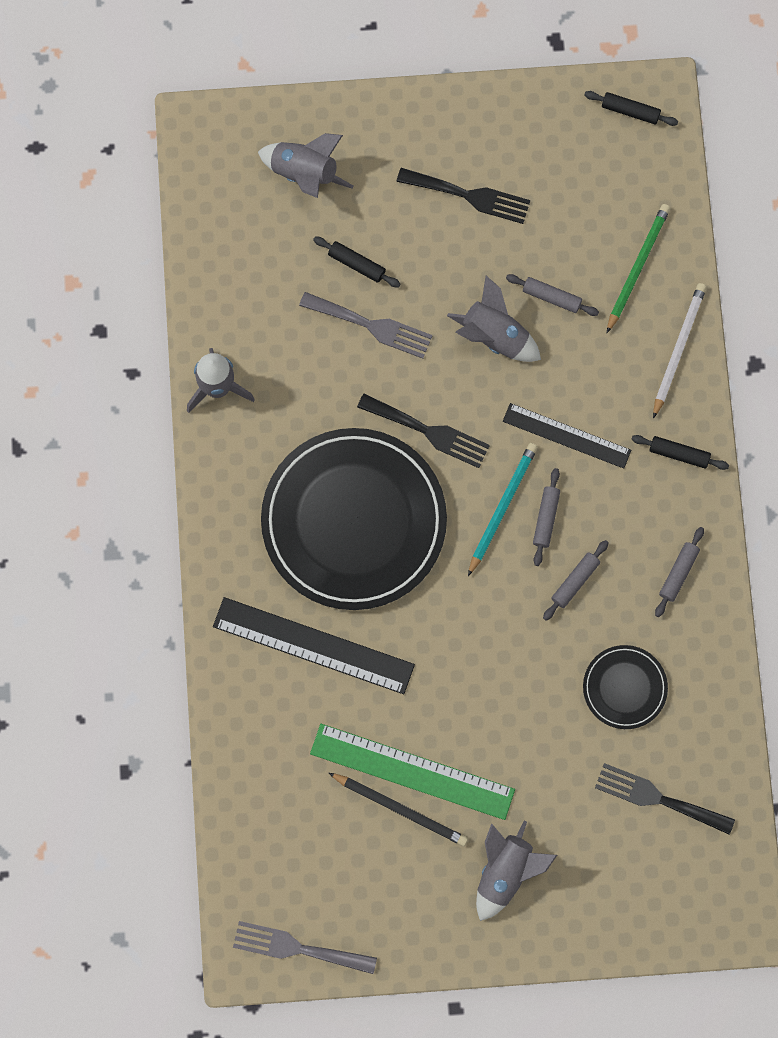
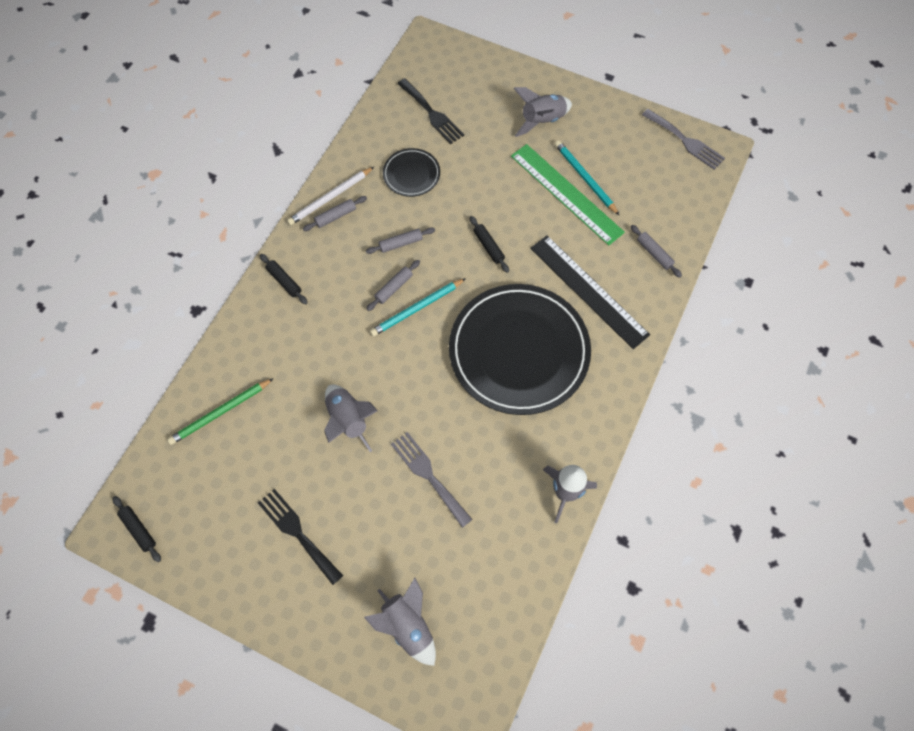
camera: 150 degrees left, 10 degrees down
black rolling pin [313,237,401,288] -> black rolling pin moved to [469,216,509,273]
black pencil [329,773,468,846] -> turquoise pencil [555,140,619,215]
black fork [357,394,490,468] -> none
black ruler [503,403,631,469] -> none
grey rolling pin [506,274,599,316] -> grey rolling pin moved to [630,225,682,278]
white pencil [653,283,707,419] -> white pencil moved to [287,167,374,225]

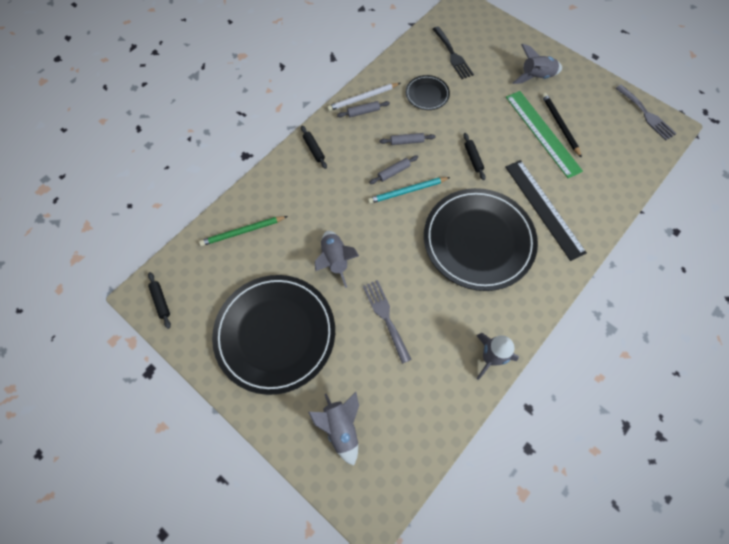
camera: 15 degrees right, 0 degrees up
black fork [258,489,343,585] -> black plate [212,275,335,395]
turquoise pencil [555,140,619,215] -> black pencil [542,93,582,158]
grey rolling pin [630,225,682,278] -> none

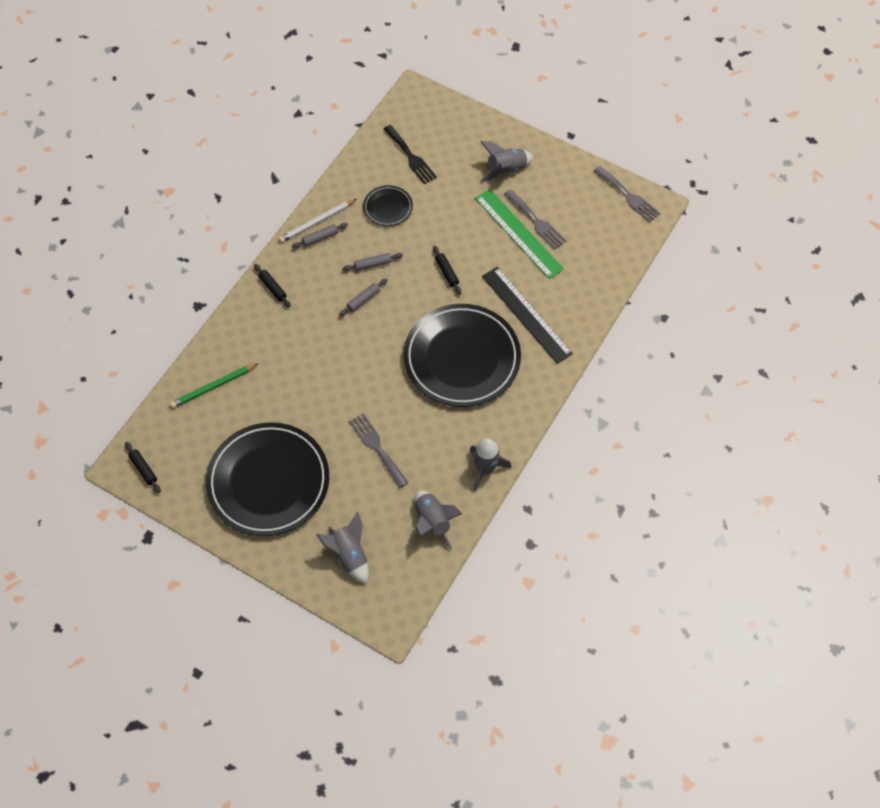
camera: 10 degrees left, 5 degrees down
grey rocket [315,231,359,288] -> grey rocket moved to [415,490,462,550]
turquoise pencil [368,177,450,204] -> none
black pencil [542,93,582,158] -> grey fork [504,189,567,250]

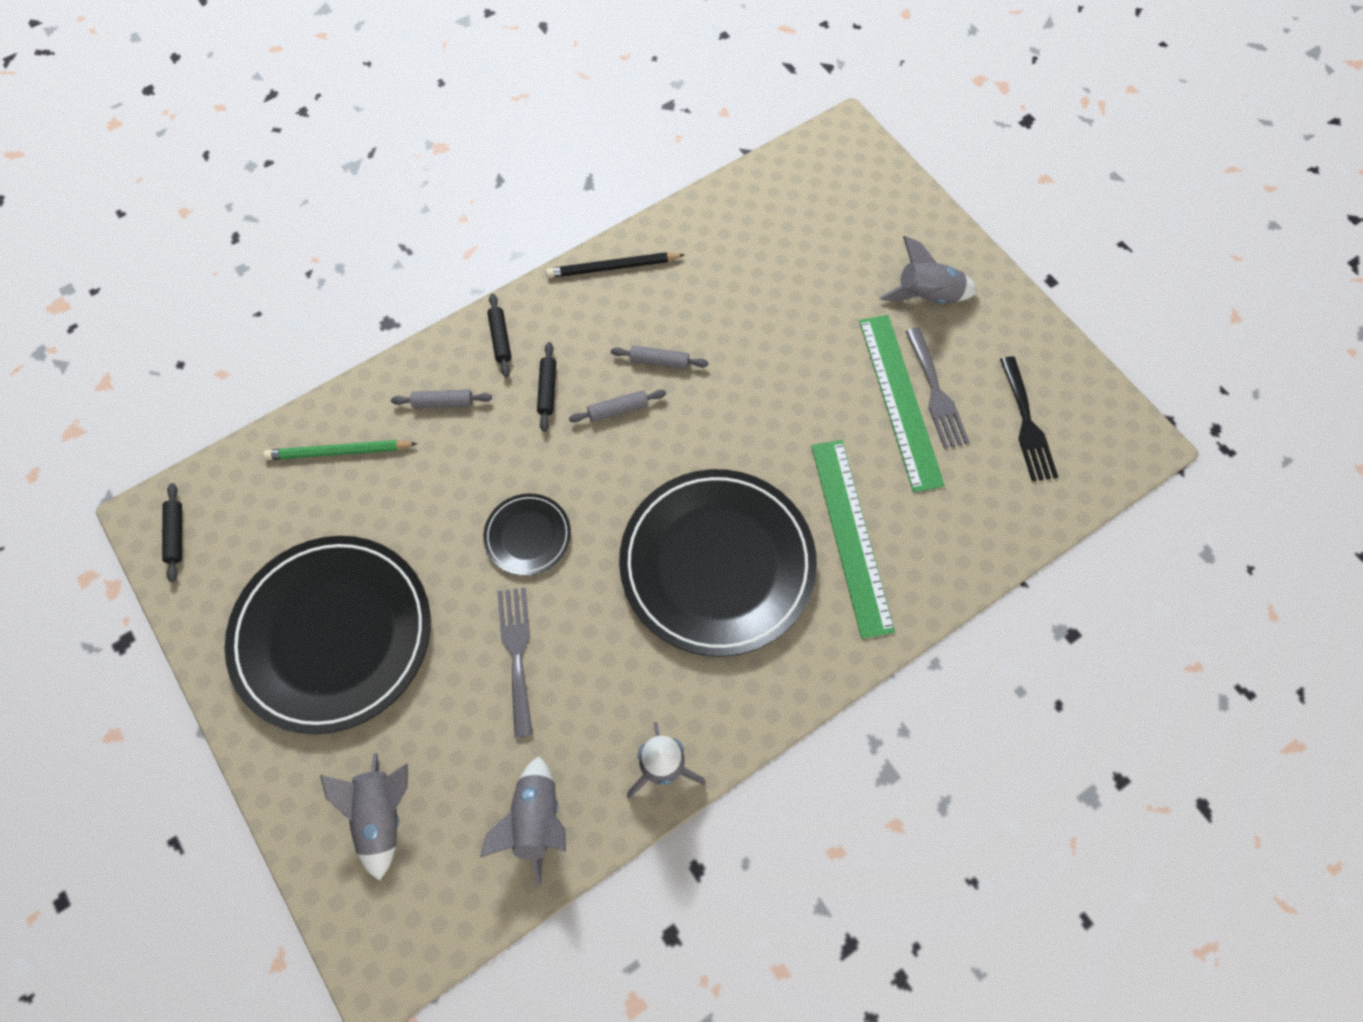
camera: 25 degrees right, 5 degrees up
white pencil [279,199,356,243] -> black pencil [546,252,684,278]
grey rolling pin [292,223,348,248] -> grey rolling pin moved to [391,390,492,408]
black plate [363,185,413,226] -> black plate moved to [483,493,571,576]
black fork [384,125,437,184] -> black fork moved to [1000,356,1058,481]
black rolling pin [433,246,461,295] -> black rolling pin moved to [537,342,556,432]
black ruler [482,267,573,364] -> green ruler [811,440,895,639]
grey fork [594,166,661,222] -> none

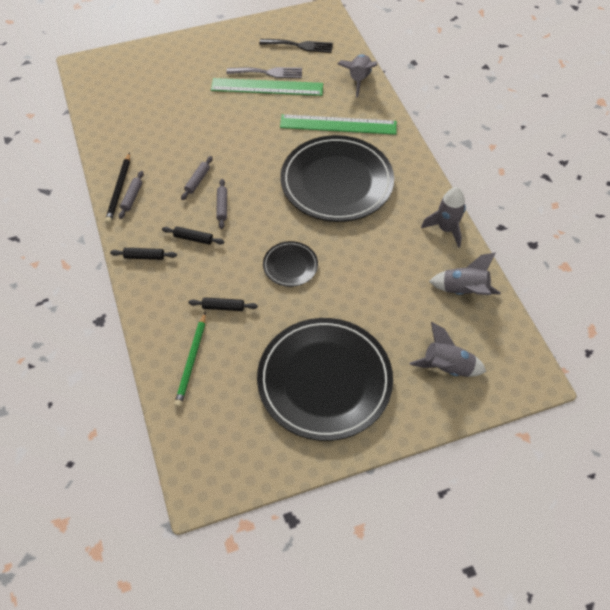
camera: 75 degrees left, 10 degrees down
black rolling pin [162,483,182,582] -> black rolling pin moved to [188,297,258,311]
grey rolling pin [391,390,492,408] -> grey rolling pin moved to [119,171,144,219]
grey fork [497,588,533,738] -> none
grey rocket [879,236,978,304] -> grey rocket moved to [338,54,377,98]

